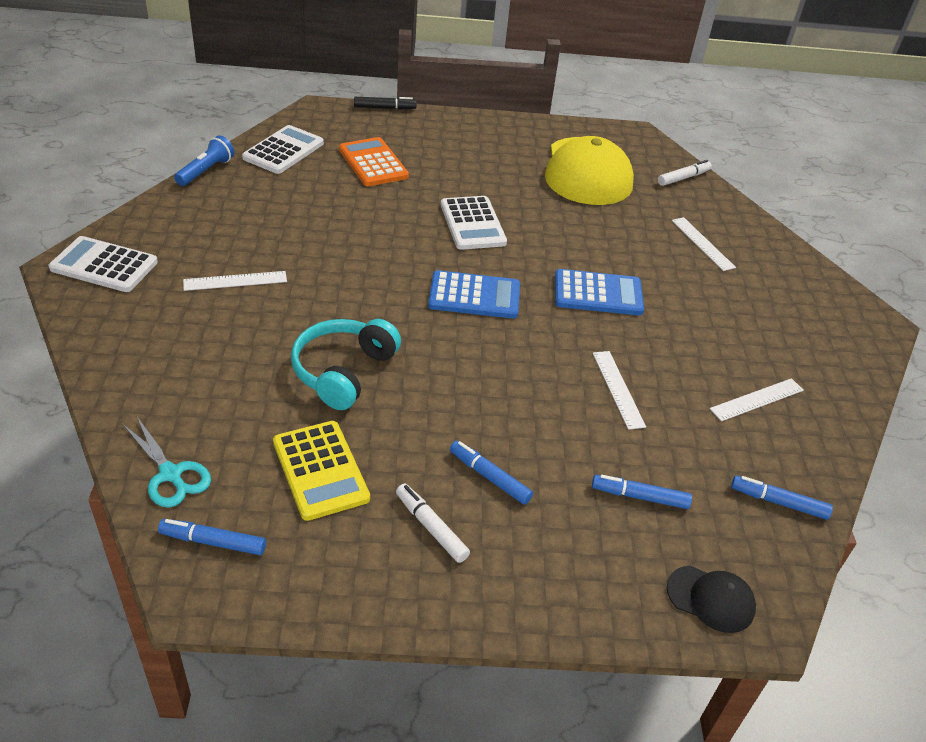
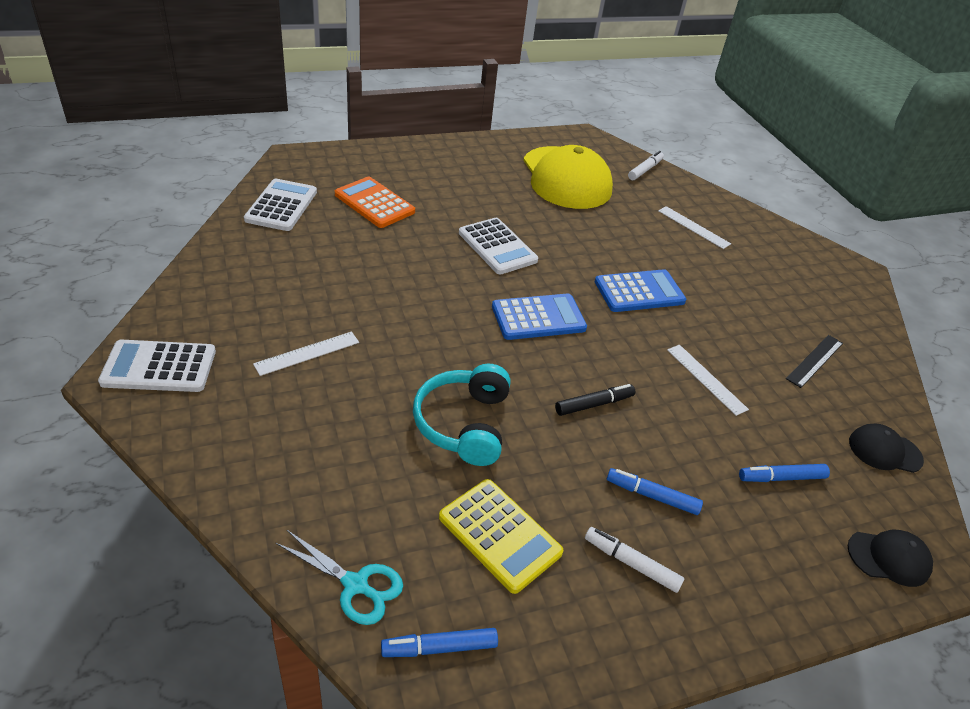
camera: 20 degrees left, 0 degrees up
blue flashlight [174,135,235,186] -> none
black marker [354,97,416,110] -> black marker moved to [555,384,635,416]
white ruler [710,378,804,421] -> black ruler [786,335,843,388]
blue marker [731,476,833,520] -> black cap [849,424,924,473]

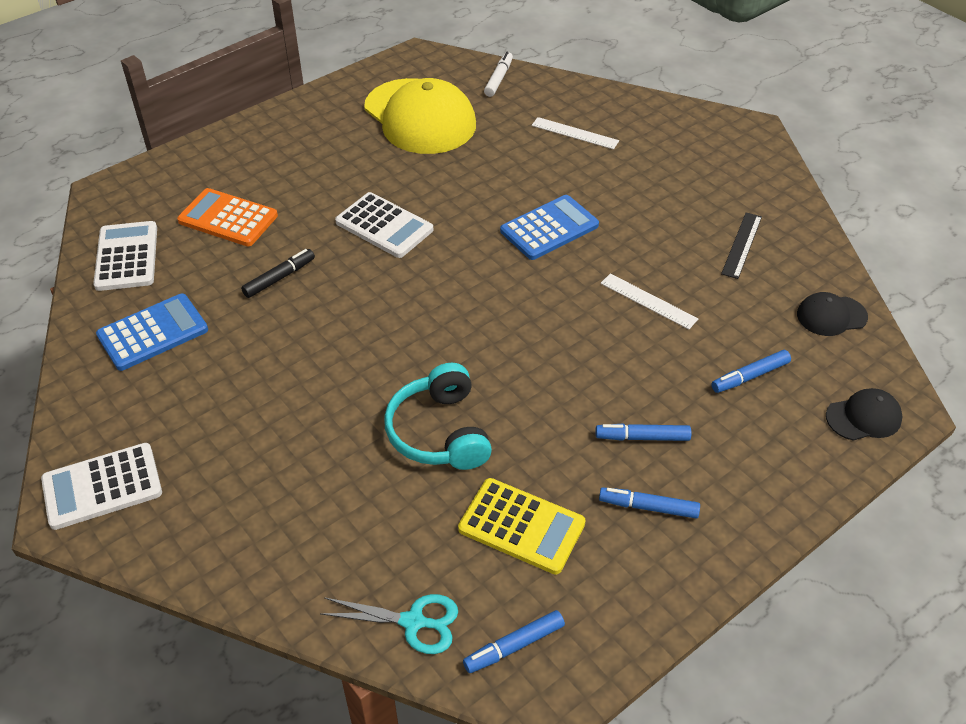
camera: 15 degrees left, 5 degrees up
white ruler [253,332,359,376] -> none
blue calculator [492,294,587,340] -> blue calculator moved to [96,294,208,371]
black marker [555,384,635,416] -> black marker moved to [241,249,315,298]
white marker [585,527,684,593] -> blue marker [599,487,700,519]

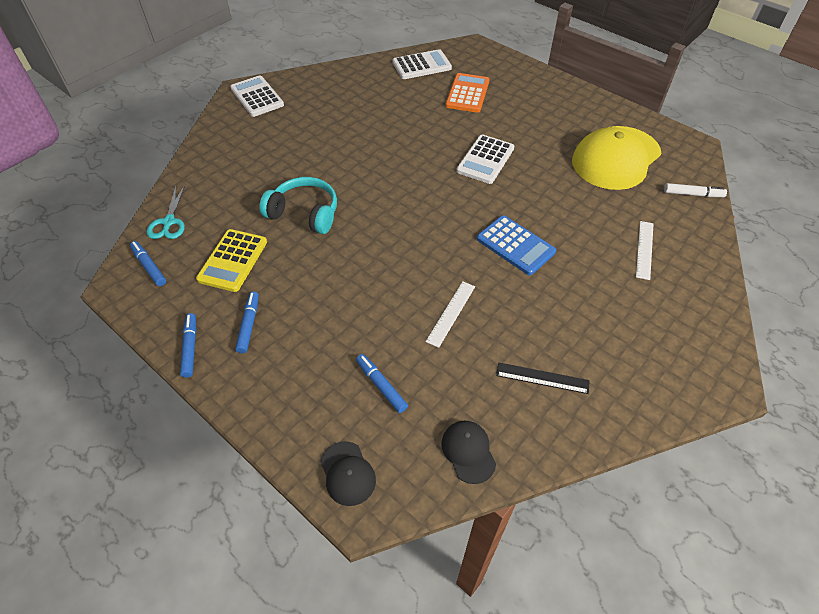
camera: 80 degrees right, 5 degrees up
blue calculator [96,294,208,371] -> none
black marker [241,249,315,298] -> none
turquoise headphones [384,363,492,470] -> turquoise headphones turned 45 degrees clockwise [259,177,337,234]
blue marker [596,424,691,441] -> blue marker moved to [180,313,196,378]

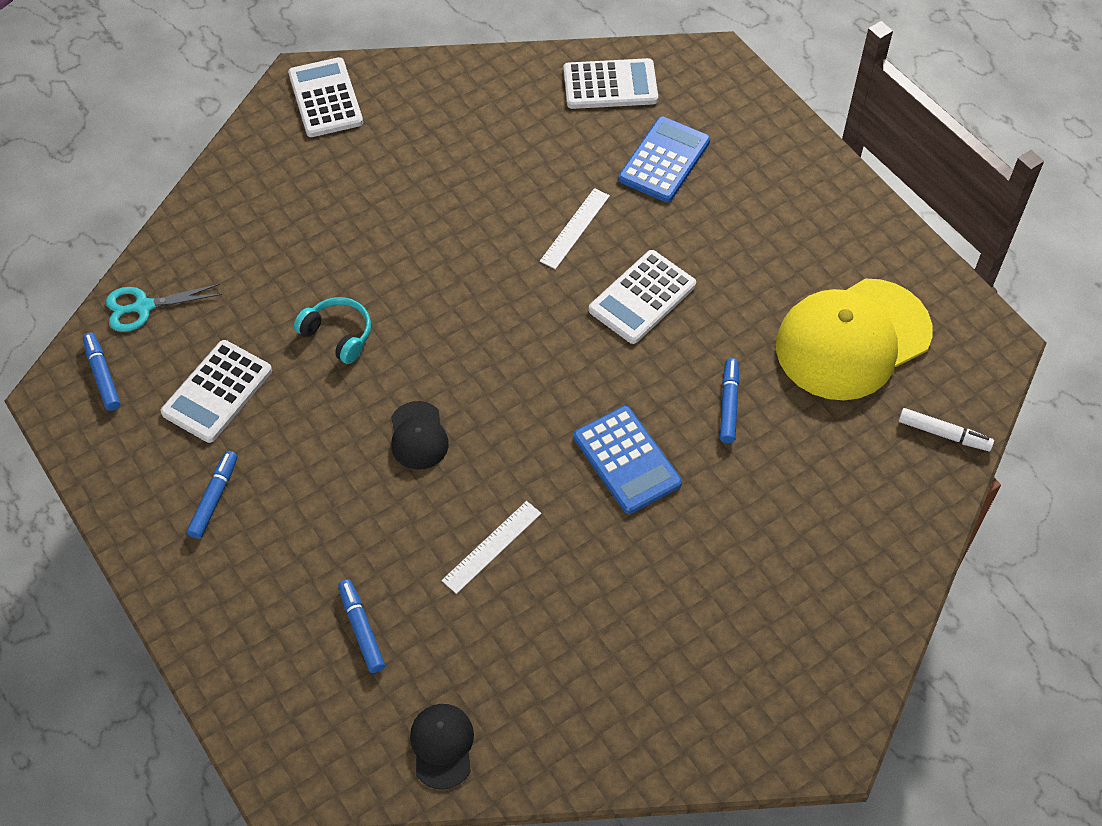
camera: 15 degrees right, 5 degrees up
turquoise scissors [147,185,185,239] -> turquoise scissors turned 60 degrees clockwise [106,284,222,332]
blue marker [180,313,196,378] -> blue marker moved to [720,358,739,443]
yellow calculator [196,229,267,292] -> white calculator [161,340,272,443]
turquoise headphones [259,177,337,234] -> turquoise headphones [294,297,371,364], size x0.66
black cap [320,441,376,506] -> black cap moved to [391,401,449,470]
orange calculator [446,73,490,113] -> blue calculator [618,116,710,202]
black ruler [496,362,590,394] -> none
white ruler [636,221,654,280] -> white ruler moved to [540,188,610,269]

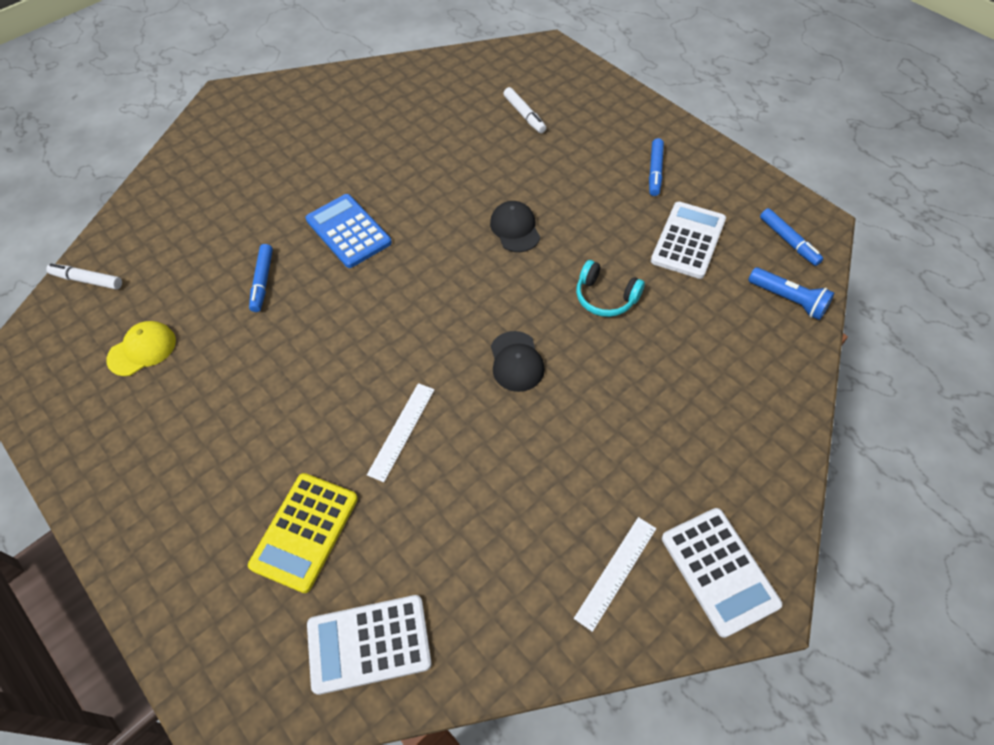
camera: 175 degrees right, 0 degrees up
turquoise scissors [106,284,222,332] -> blue flashlight [748,267,834,320]
blue marker [338,579,385,673] -> white marker [503,87,546,133]
black cap [410,704,474,790] -> black cap moved to [491,331,545,392]
white ruler [442,501,541,594] -> white ruler moved to [574,517,656,632]
white calculator [589,250,696,344] -> none
blue calculator [618,116,710,202] -> yellow calculator [248,473,358,593]
yellow cap [776,278,932,400] -> yellow cap [106,321,176,376], size x0.46

